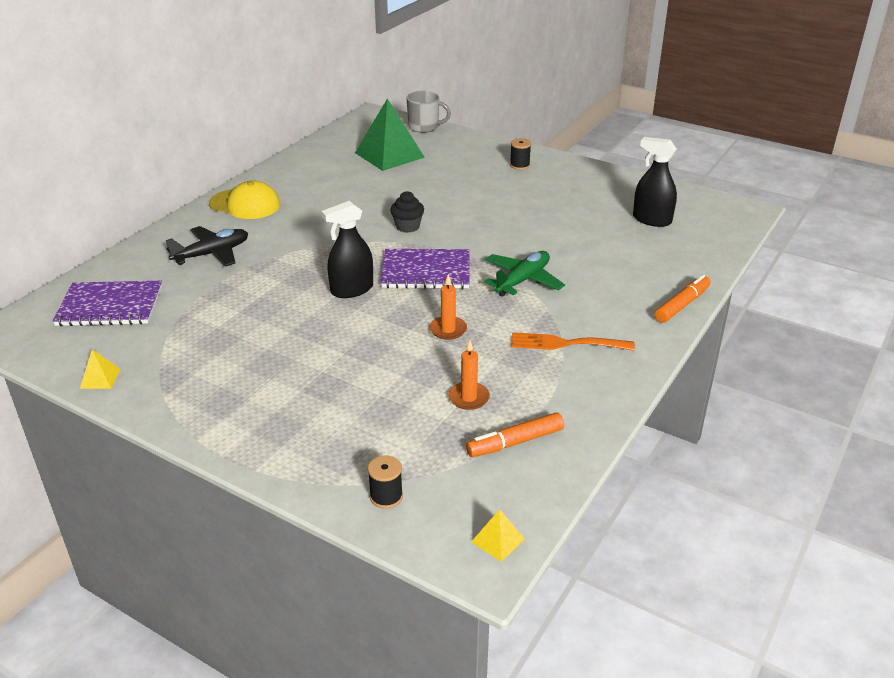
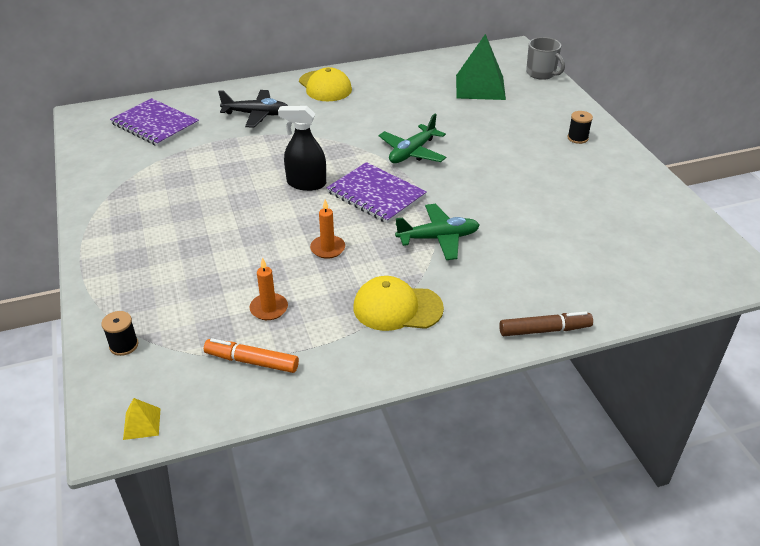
camera: 40 degrees right, 5 degrees up
yellow pyramid [80,350,120,389] -> none
black cupcake [391,191,424,233] -> green plane [379,114,446,163]
orange fork [511,332,635,350] -> yellow cap [353,276,444,331]
black spray bottle [633,137,677,227] -> none
orange marker [655,275,711,323] -> brown marker [499,312,593,336]

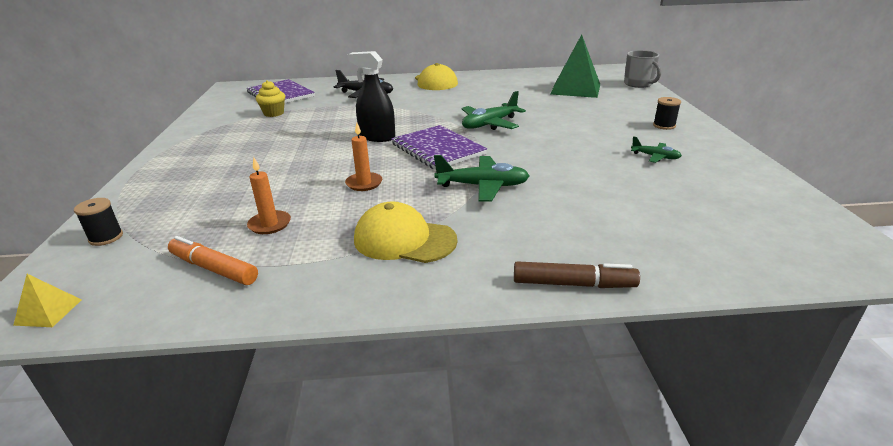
camera: 15 degrees right, 10 degrees down
none -> yellow cupcake [256,80,285,117]
none -> green plane [631,136,682,163]

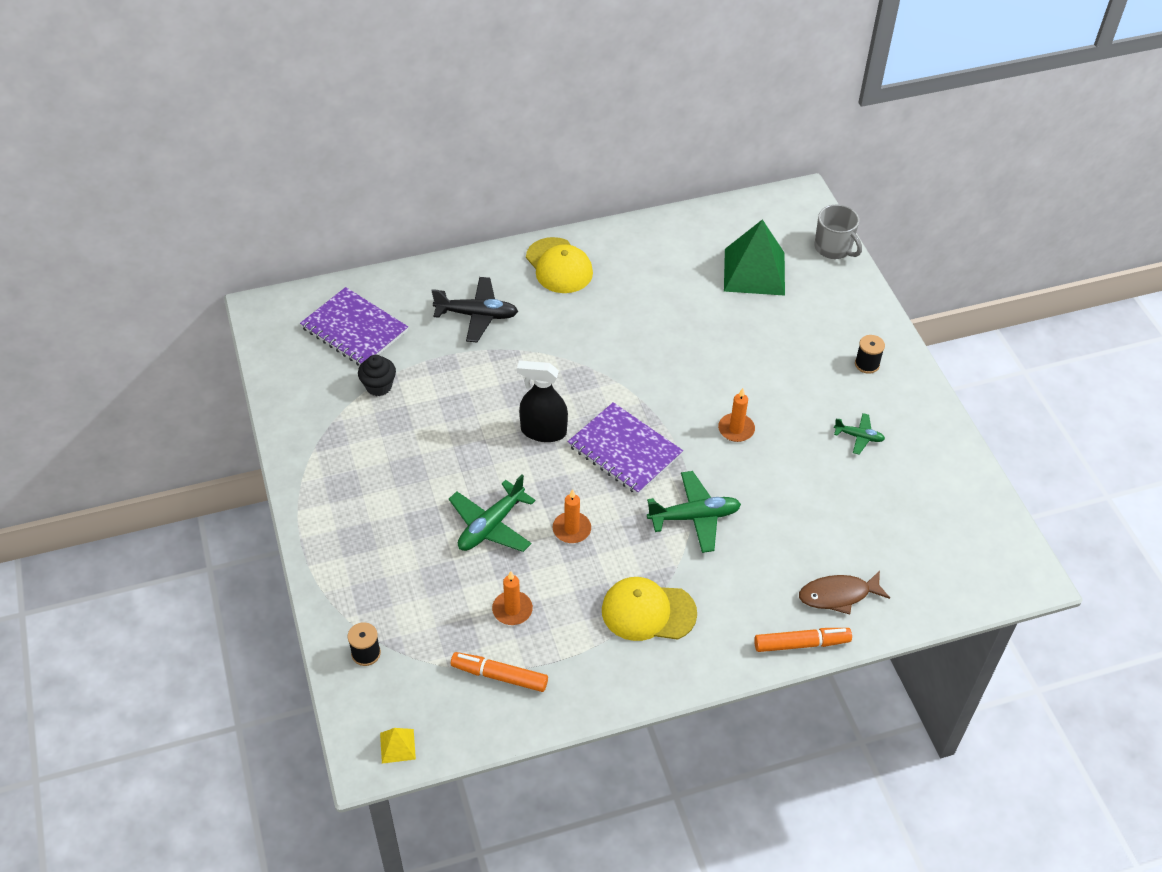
camera: 15 degrees left, 20 degrees up
yellow cupcake [256,80,285,117] -> black cupcake [358,355,396,396]
green plane [462,91,526,130] -> green plane moved to [449,475,536,552]
brown marker [514,261,640,288] -> orange marker [754,628,852,652]
none -> orange candle [718,388,755,442]
none -> brown fish [799,570,890,614]

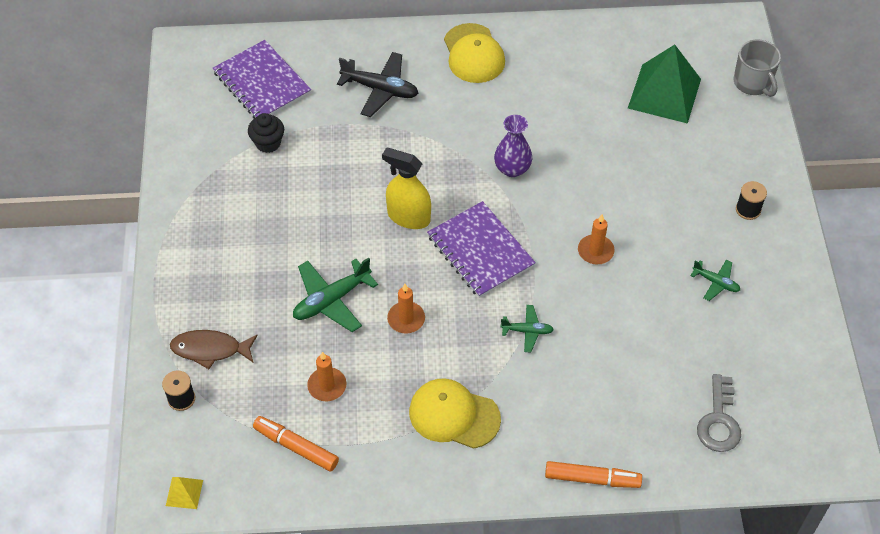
camera: 15 degrees right, 5 degrees up
black spray bottle [517,361,568,442] -> yellow spray bottle [382,147,431,229]
green plane [647,471,741,553] -> green plane [500,305,554,353], size x0.56
brown fish [799,570,890,614] -> brown fish moved to [170,330,258,369]
none -> purple vase [494,115,532,177]
none -> grey key [697,374,741,452]

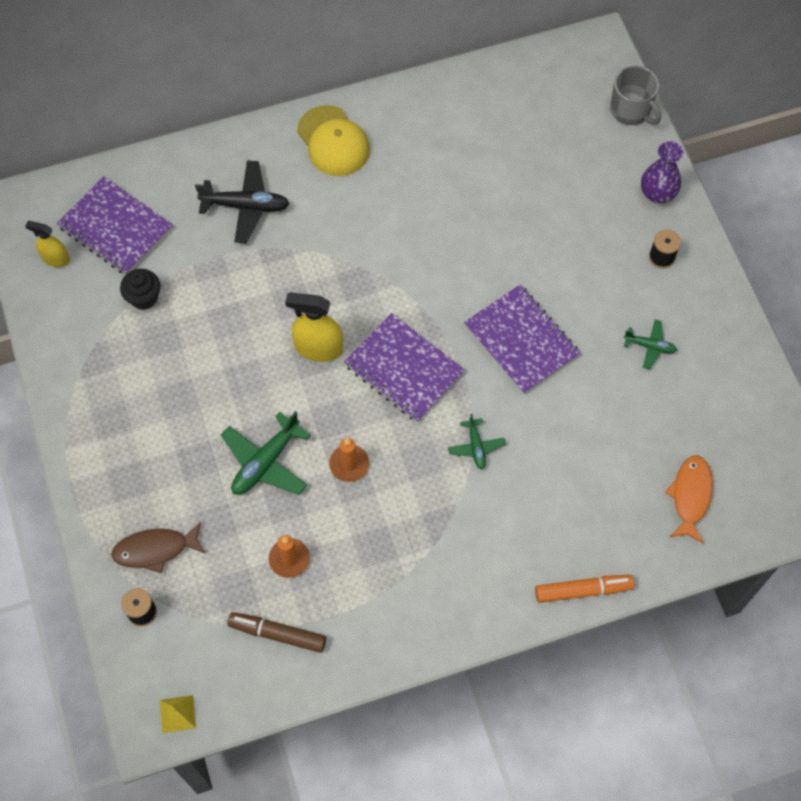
camera: 15 degrees left, 10 degrees up
orange marker [253,416,339,472] -> brown marker [227,612,326,653]
yellow cap [409,379,501,449] -> none
purple vase [494,115,532,177] -> purple vase moved to [641,141,684,203]
green plane [500,305,554,353] -> green plane turned 90 degrees clockwise [448,413,506,470]
orange candle [578,214,615,264] -> purple notebook [464,285,580,394]
green pyramid [628,45,701,124] -> none
grey key [697,374,741,452] -> orange fish [665,455,713,544]
none -> yellow spray bottle [25,221,70,267]

